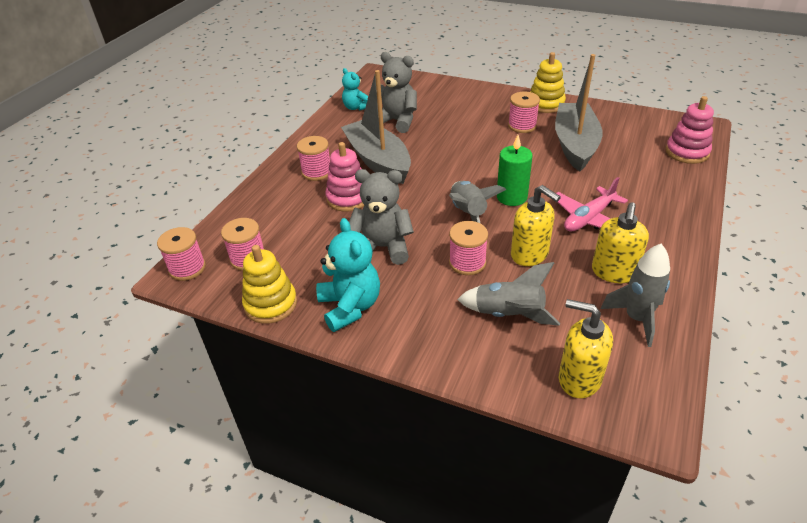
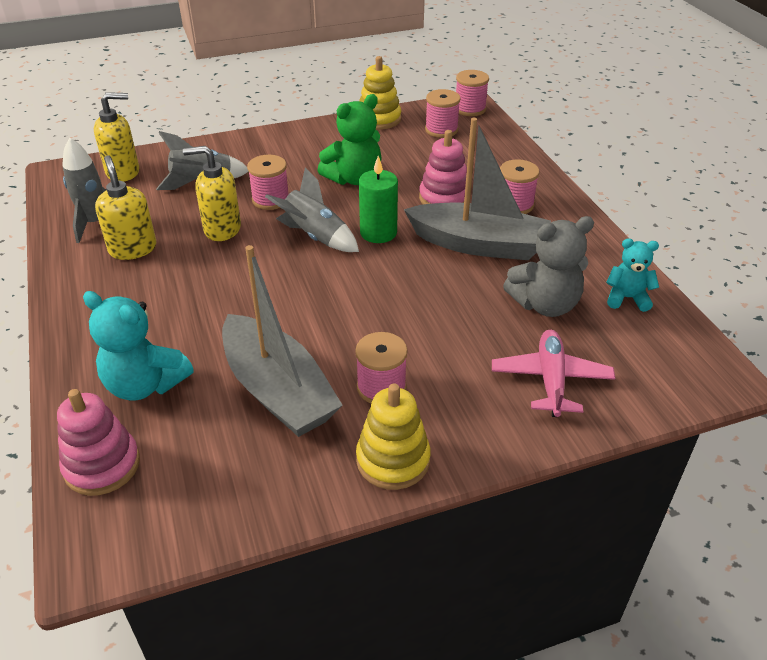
camera: 135 degrees right, 0 degrees up
turquoise teddy bear [316,218,380,332] -> turquoise teddy bear moved to [83,291,194,401]
grey teddy bear [349,169,414,265] -> green teddy bear [317,94,382,185]
green candle [497,135,533,206] -> green candle moved to [359,156,398,243]
pink plane [556,177,628,231] -> pink plane moved to [492,330,615,417]

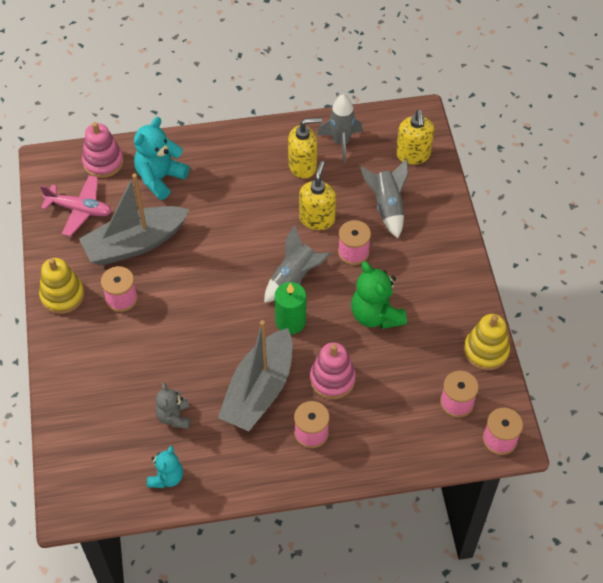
camera: 100 degrees right, 15 degrees up
pink plane [492,330,615,417] -> pink plane moved to [40,175,112,236]
grey teddy bear [503,216,594,317] -> grey teddy bear [156,383,190,429], size x0.62

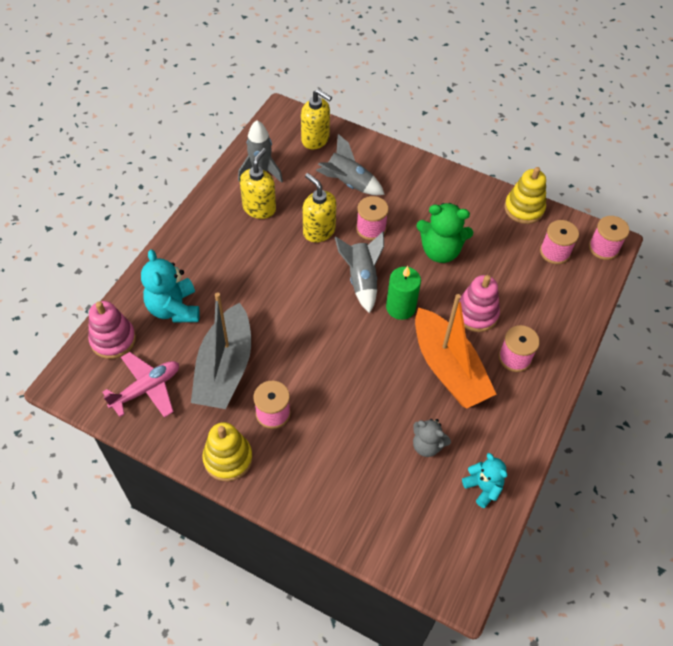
camera: 55 degrees left, 0 degrees up
grey boat [218,320,293,431] -> orange boat [415,294,496,409]

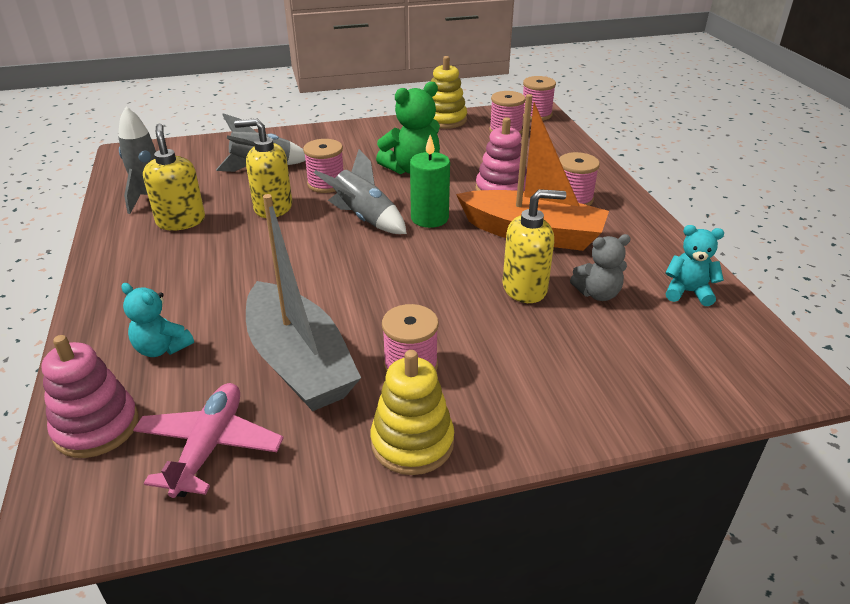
camera: 40 degrees left, 20 degrees down
turquoise teddy bear [141,249,200,323] -> turquoise teddy bear [121,283,194,357], size x0.62
yellow soap dispenser [301,89,332,149] -> yellow soap dispenser moved to [503,189,566,303]

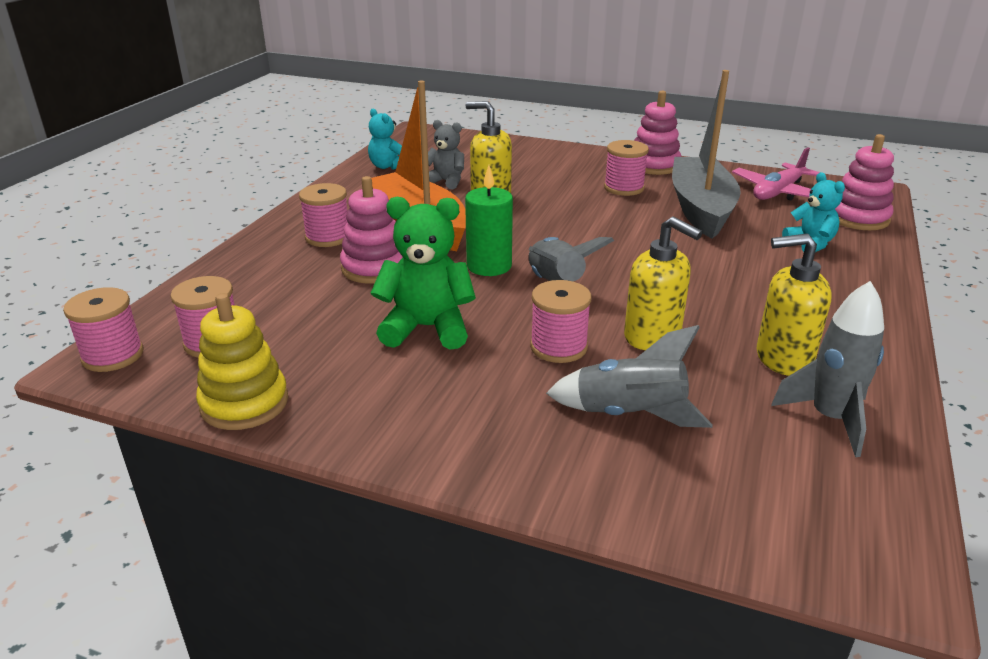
camera: 145 degrees left, 5 degrees down
yellow soap dispenser [143,124,205,231] -> yellow soap dispenser turned 75 degrees clockwise [757,233,832,376]
yellow stacking toy [370,350,454,475] -> pink stacking toy [634,91,681,175]

